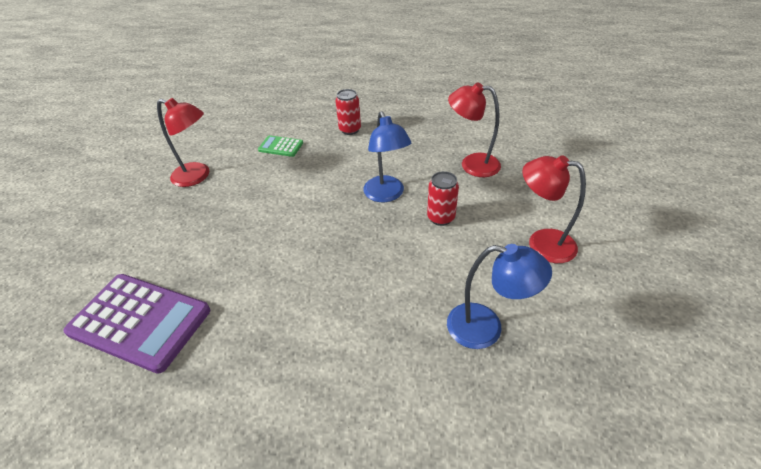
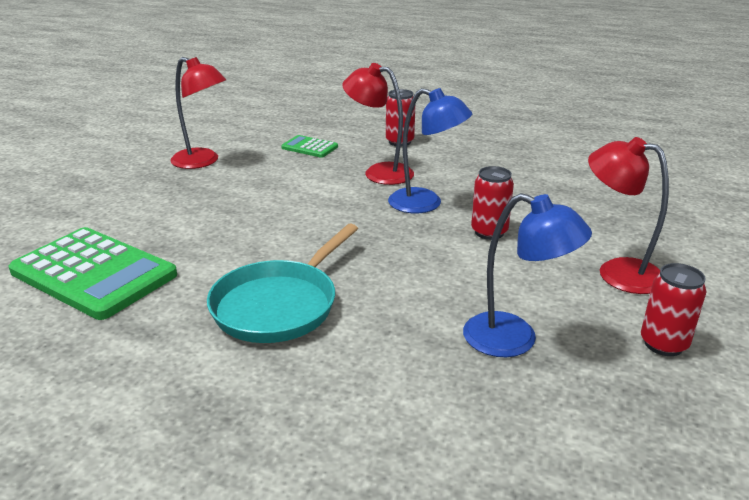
camera: 10 degrees right, 15 degrees down
purple calculator [63,274,210,374] -> green calculator [9,227,177,320]
blue lamp [363,111,411,202] -> blue lamp turned 60 degrees counterclockwise [388,88,472,213]
red lamp [448,83,501,177] -> red lamp moved to [343,63,414,185]
none -> turquoise pan [207,224,358,343]
none -> red can [641,263,707,356]

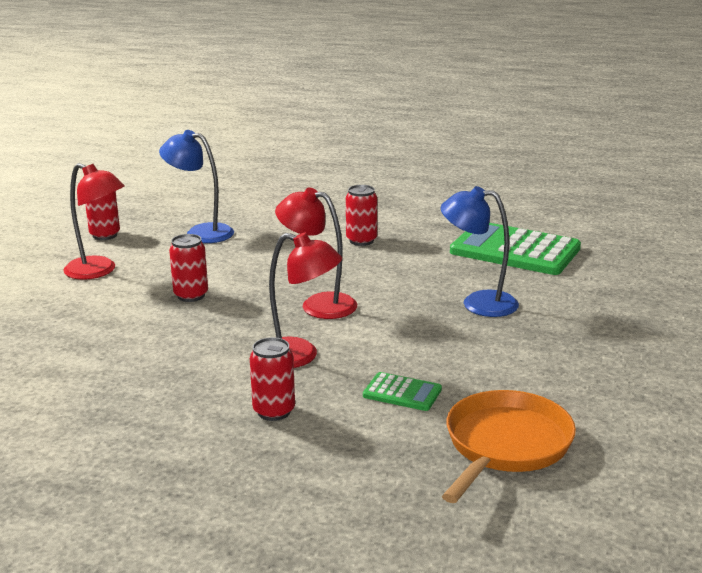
camera: 175 degrees right, 5 degrees down
red lamp [170,57,226,169] -> red lamp moved to [275,187,357,319]
turquoise pan [207,224,358,343] -> red can [346,185,377,246]
blue lamp [388,88,472,213] -> blue lamp moved to [441,186,519,317]
none -> orange pan [442,390,576,503]

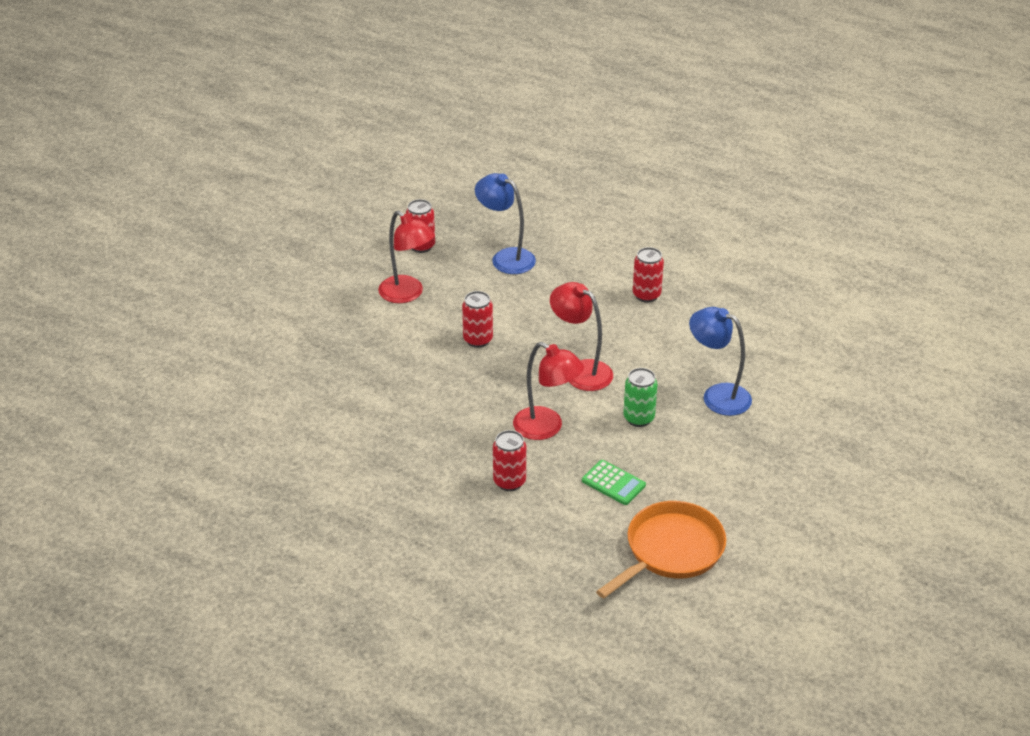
camera: 15 degrees right, 15 degrees up
green calculator [450,223,581,275] -> none
none -> green can [623,368,658,427]

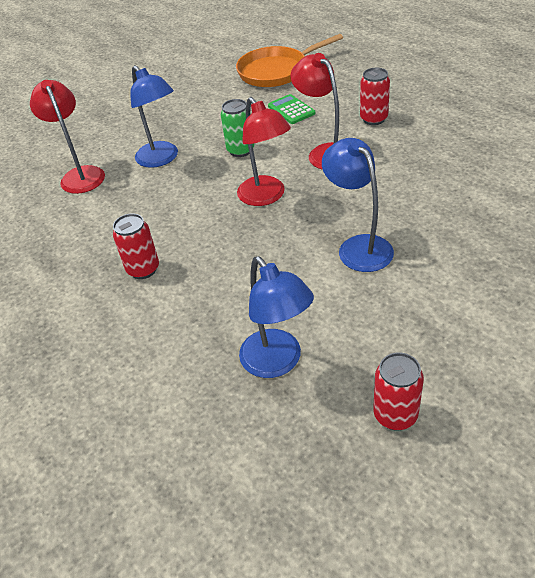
camera: 155 degrees left, 5 degrees up
red lamp [378,210,435,303] -> red lamp moved to [30,80,105,194]
red can [462,291,493,348] -> blue lamp [322,138,394,272]

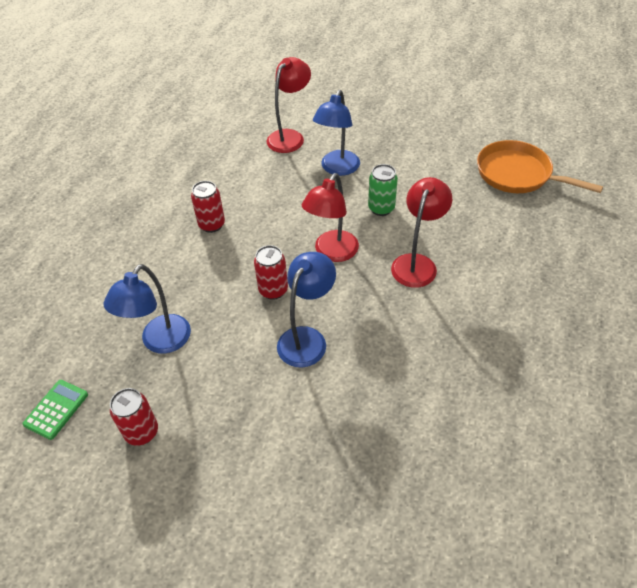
camera: 55 degrees right, 5 degrees up
green calculator [268,94,315,124] -> green calculator moved to [22,380,88,440]
red can [360,68,390,125] -> red can moved to [254,245,288,300]

